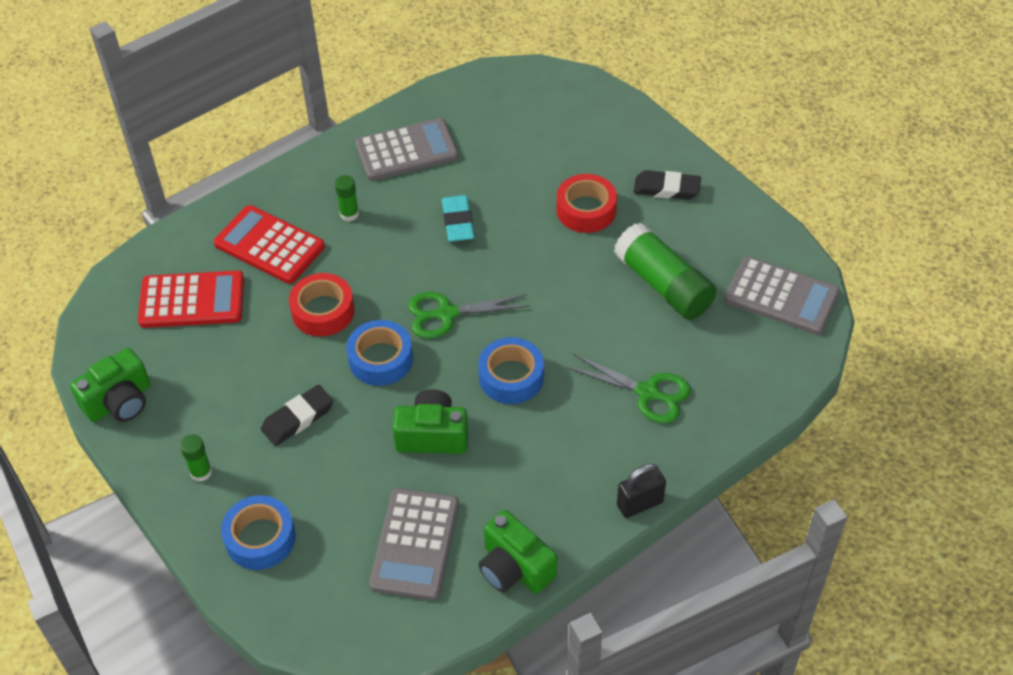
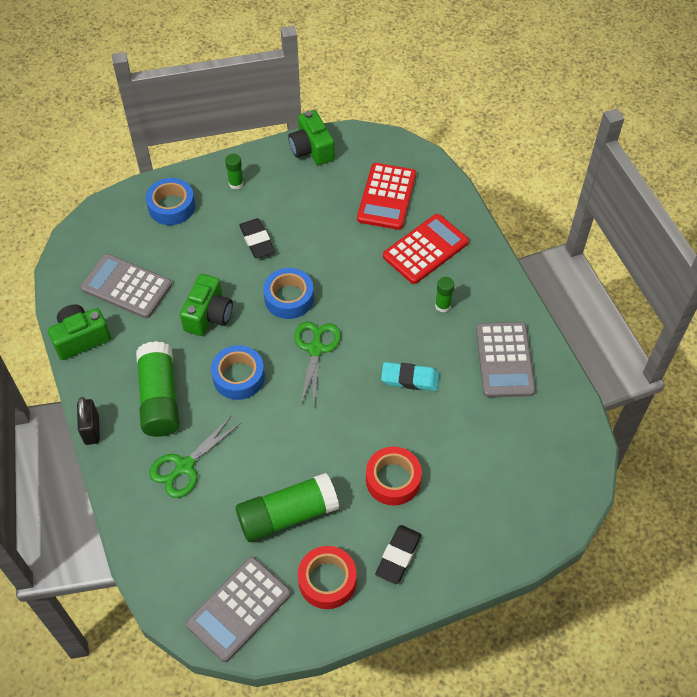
camera: 105 degrees right, 5 degrees up
red tape [289,273,355,337] -> red tape moved to [298,546,357,609]
none -> green glue stick [136,341,179,437]

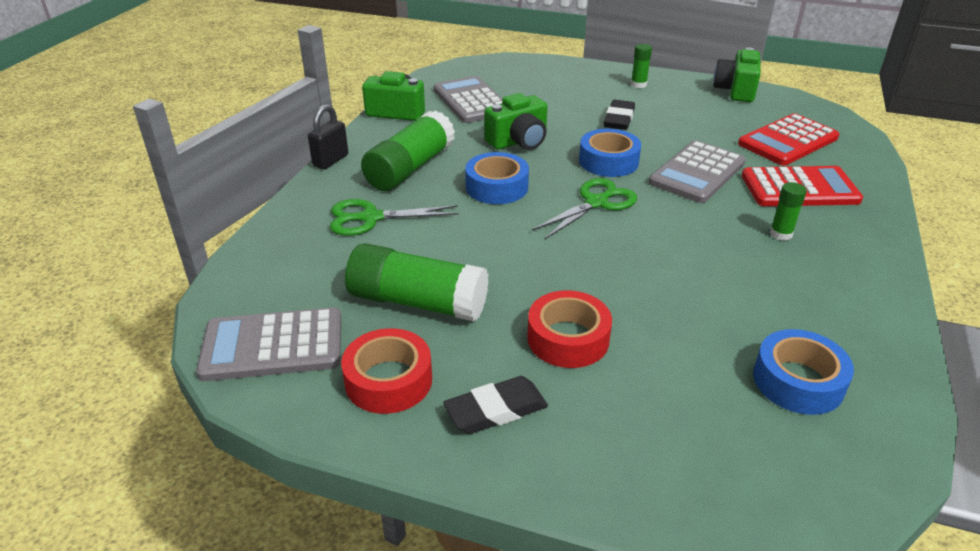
camera: 40 degrees right, 20 degrees down
blue tape [146,178,195,225] -> blue tape moved to [753,329,854,415]
turquoise eraser [381,362,440,391] -> none
grey calculator [476,322,536,397] -> grey calculator moved to [649,140,746,203]

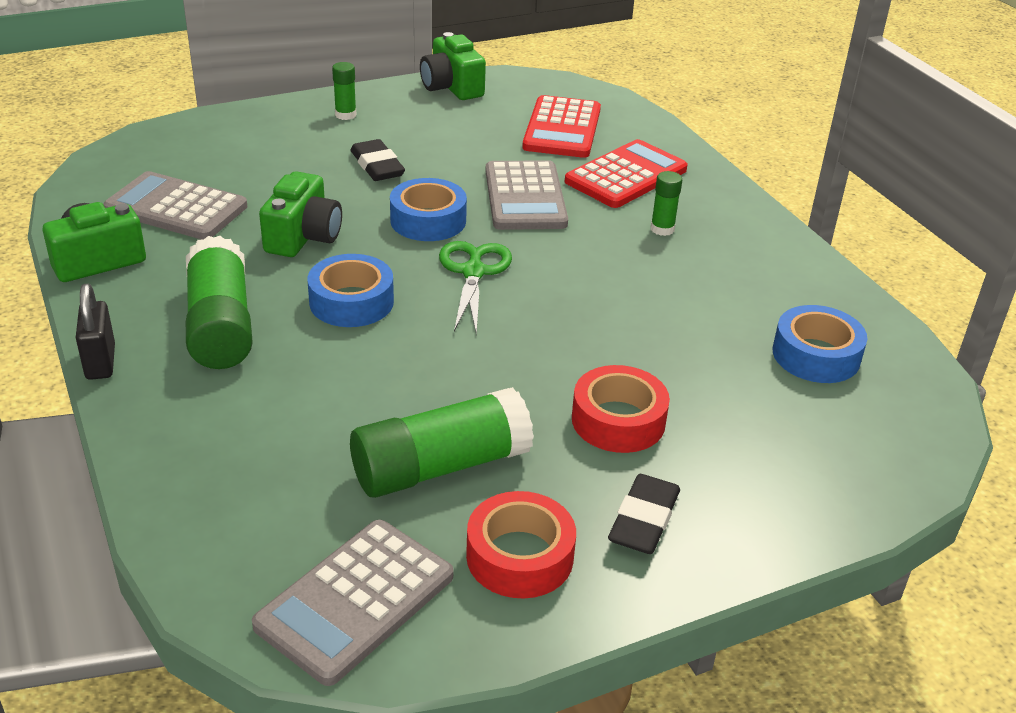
camera: 45 degrees left, 0 degrees up
green scissors [330,199,459,236] -> none

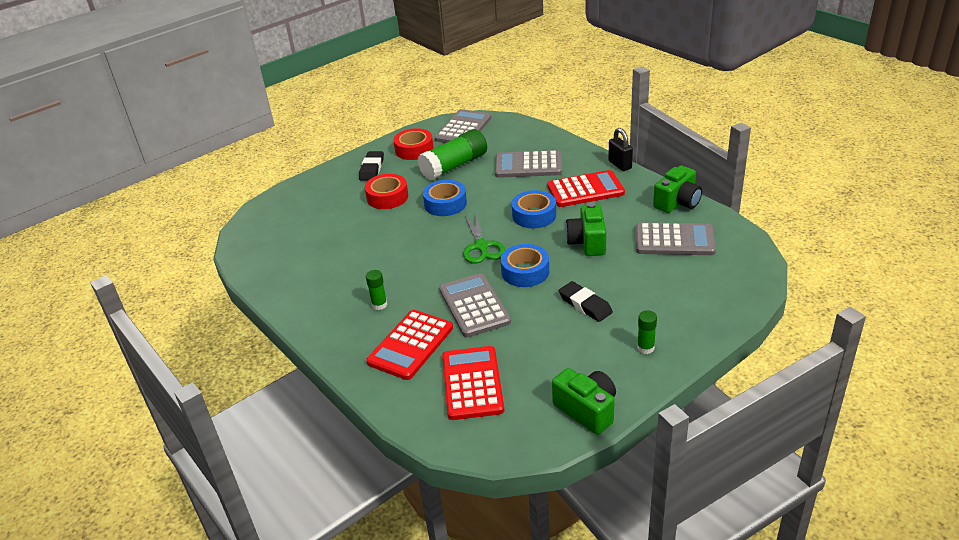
camera: 170 degrees right, 0 degrees up
green glue stick [186,236,253,369] -> red calculator [547,170,625,207]
blue tape [773,305,867,383] -> blue tape moved to [423,180,467,216]
none -> grey calculator [495,150,562,178]

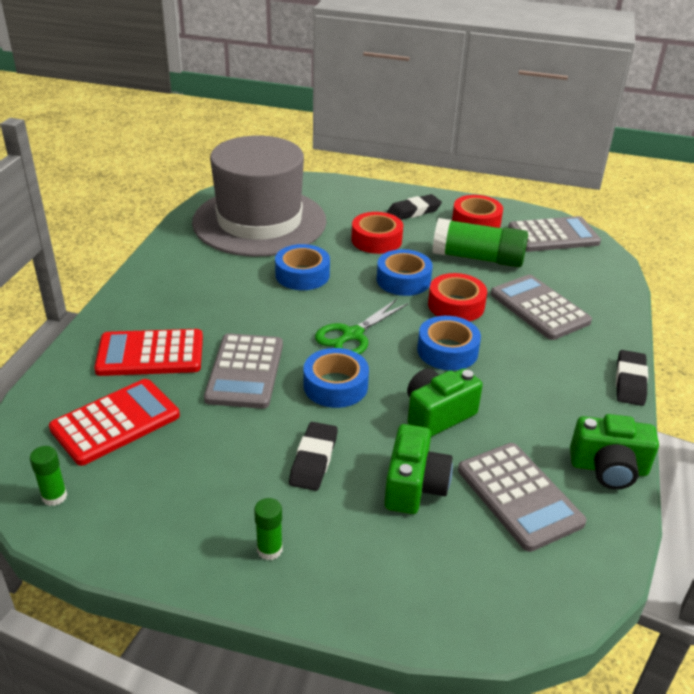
camera: 50 degrees right, 0 degrees up
green glue stick [366,270,387,310] -> green glue stick moved to [30,446,67,506]
grey calculator [439,273,511,337] -> grey calculator turned 150 degrees clockwise [204,333,283,409]
red calculator [547,170,625,207] -> none
green camera [552,368,616,435] -> green camera moved to [384,424,453,514]
black padlock [608,128,633,171] -> black eraser [616,350,648,406]
none -> grey hat [192,136,327,257]
none -> blue tape [275,244,330,290]
none -> red tape [428,273,487,321]

